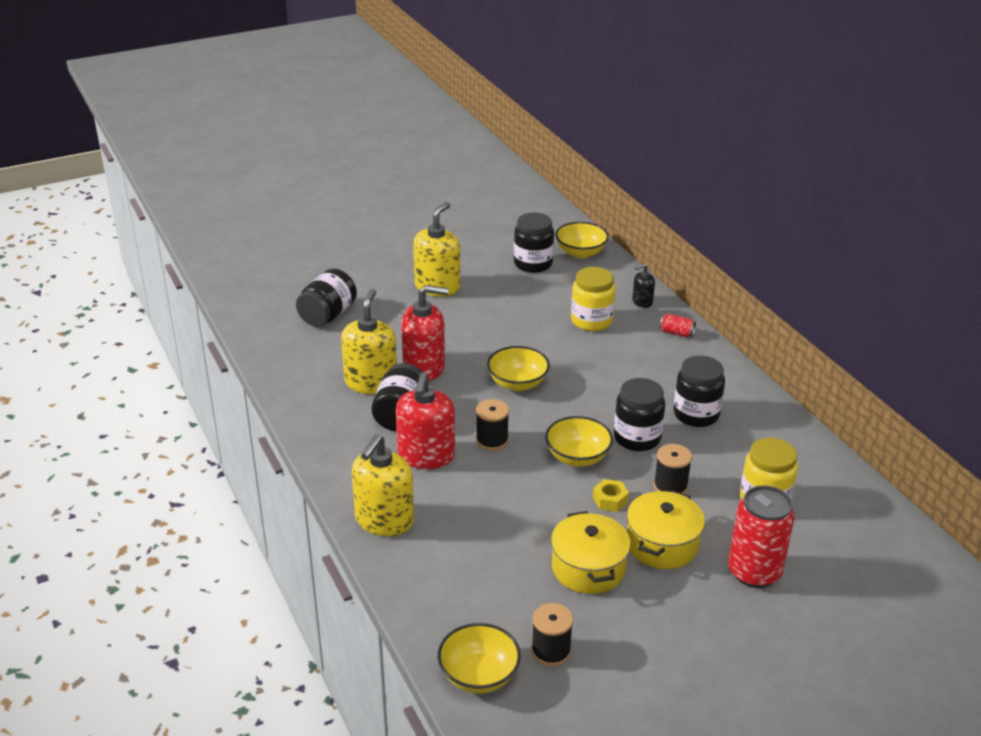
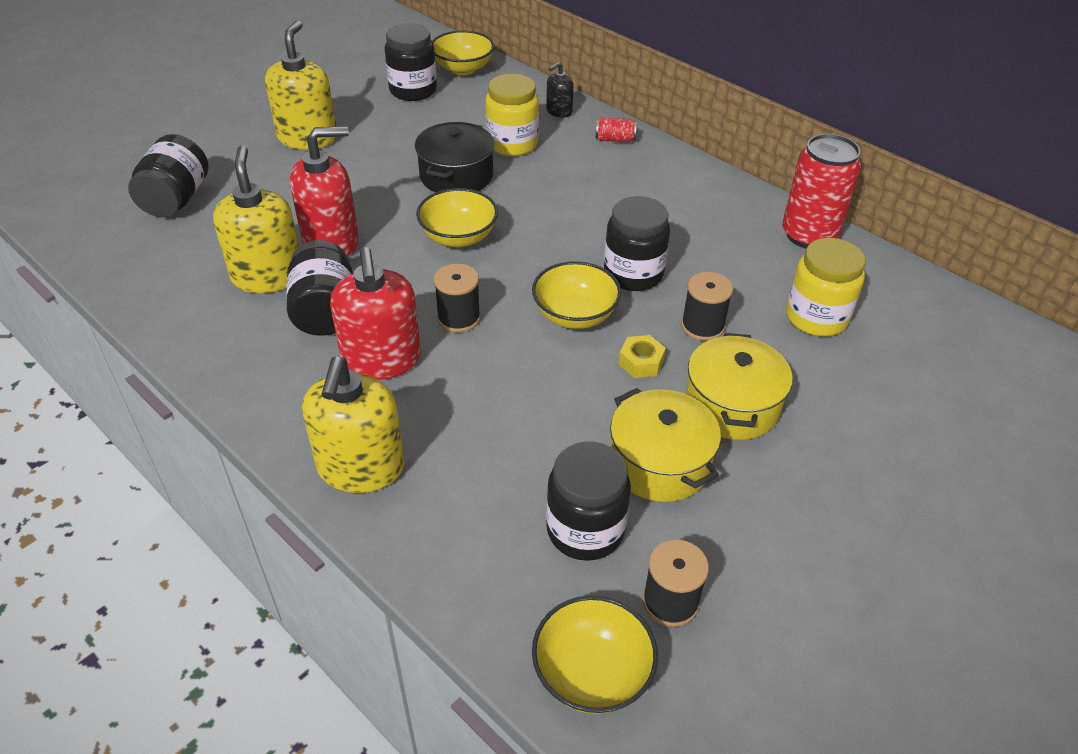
camera: 20 degrees left, 10 degrees up
black jar [673,355,725,427] -> black jar moved to [546,441,631,561]
red can [728,485,795,588] -> red can moved to [782,134,861,249]
none -> black pot [415,122,495,192]

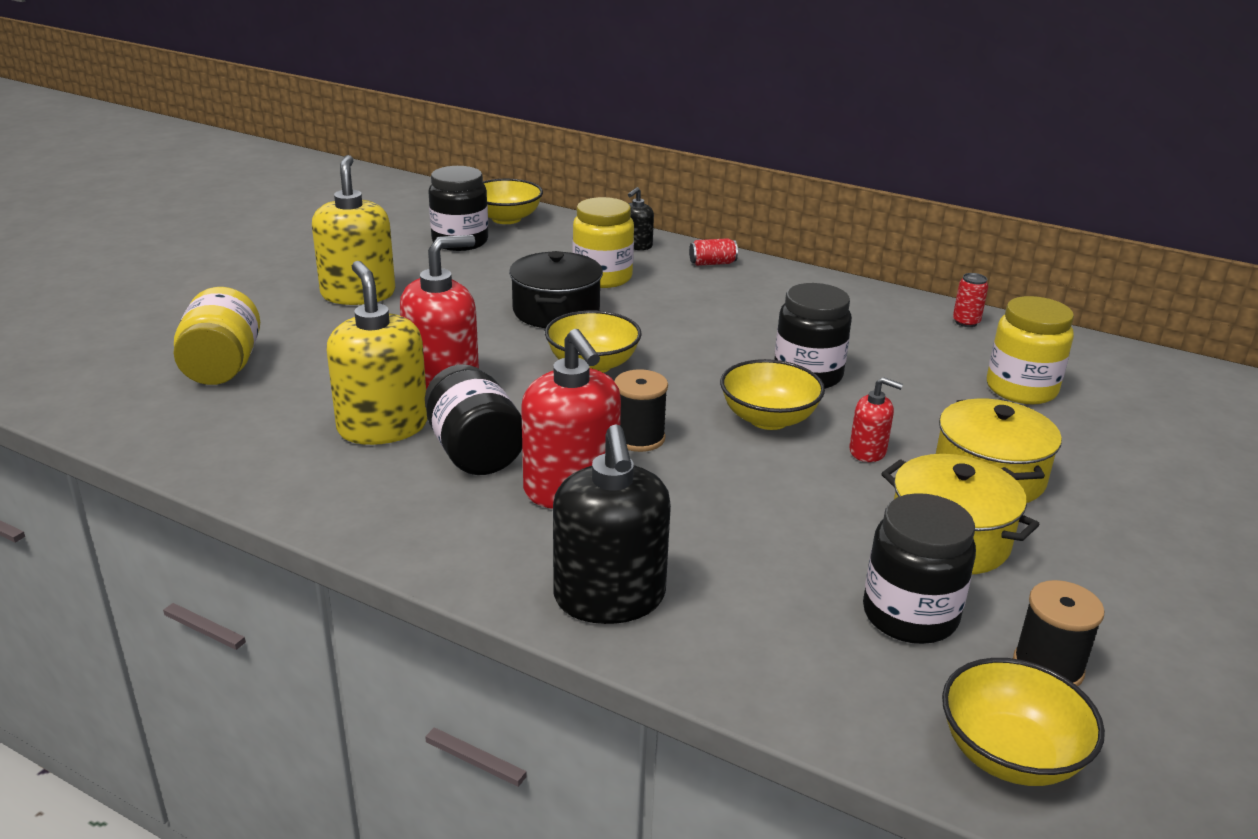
camera: 15 degrees left, 15 degrees down
black jar [128,134,209,217] -> yellow jar [173,287,260,385]
yellow soap dispenser [302,356,404,493] -> black soap dispenser [553,424,671,624]
yellow nut [619,335,666,378] -> red soap dispenser [849,377,903,462]
black spool [681,272,733,341] -> none
red can [782,134,861,249] -> red can [953,273,988,327], size x0.44

